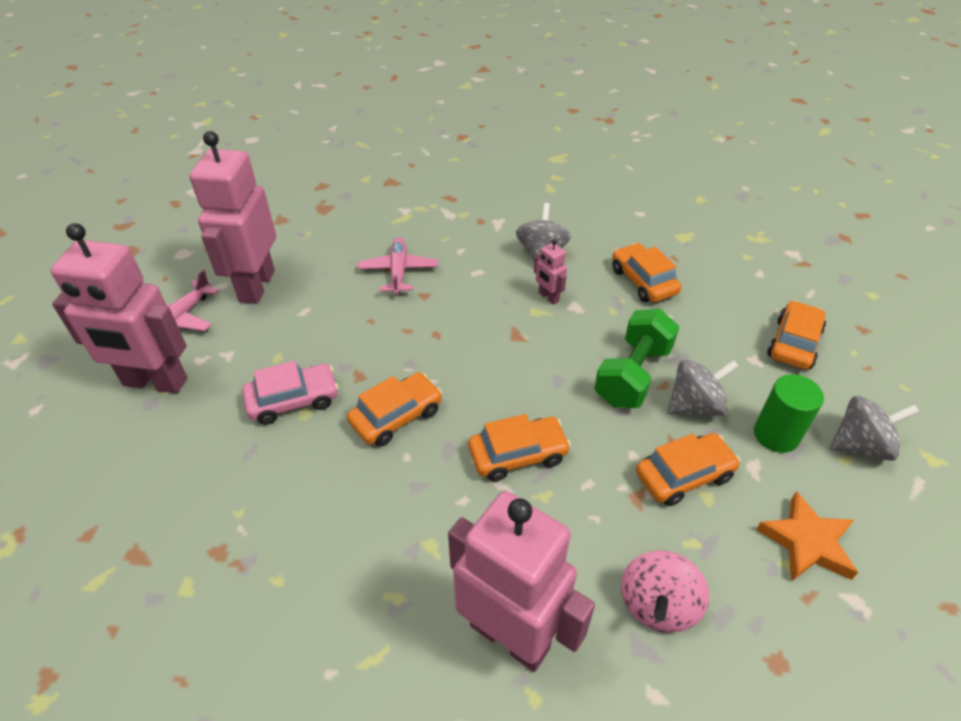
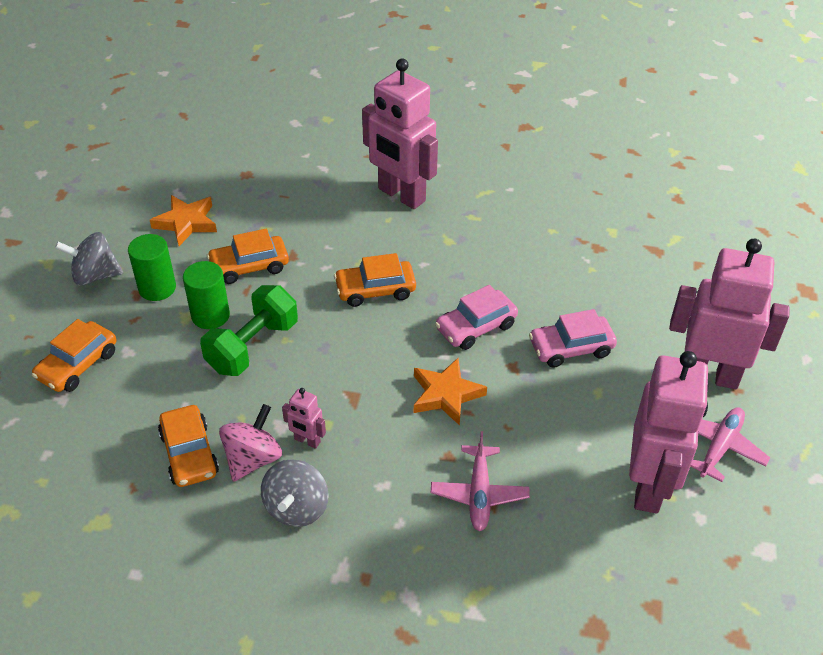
camera: 175 degrees left, 0 degrees up
orange car [347,372,442,447] -> pink car [435,285,518,350]
pink robot [534,239,567,305] -> pink robot turned 150 degrees clockwise [282,388,326,449]
pink spinning top [621,550,709,633] -> pink spinning top moved to [219,404,282,482]
grey spinning top [667,359,739,416] -> green cylinder [183,261,230,329]
none -> orange star [414,358,487,426]

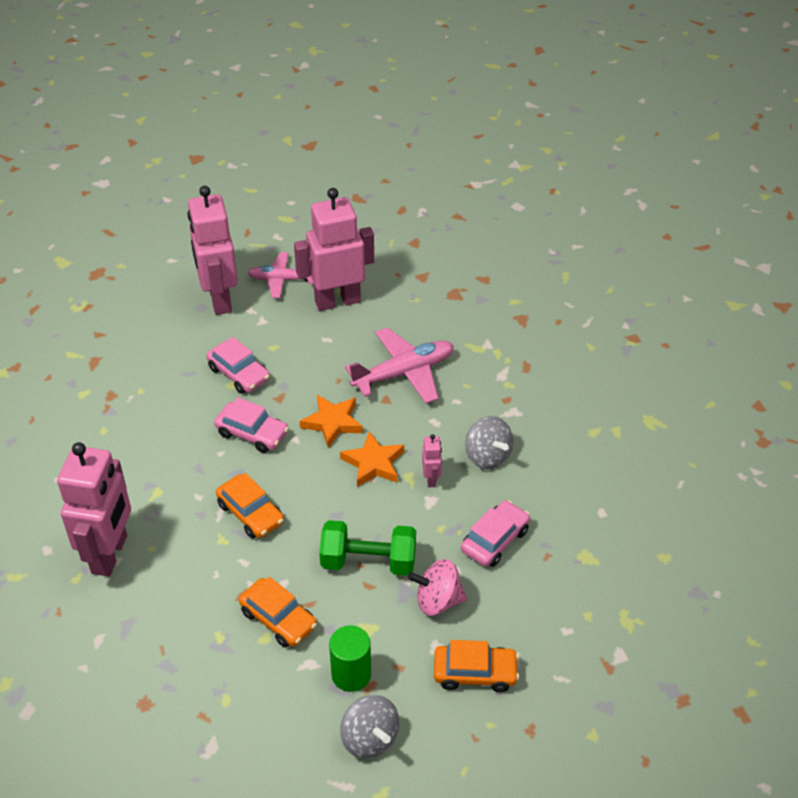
camera: 120 degrees left, 0 degrees up
orange star [150,195,217,246] -> orange star moved to [340,431,404,487]
orange car [158,405,219,487] -> pink car [461,500,530,567]
green cylinder [183,261,230,329] -> none
pink spinning top [219,404,282,482] -> pink spinning top moved to [408,559,467,616]
grey spinning top [261,459,328,527] -> grey spinning top turned 75 degrees clockwise [465,416,513,469]
pink plane [431,431,530,531] -> pink plane [345,328,454,404], size x1.53

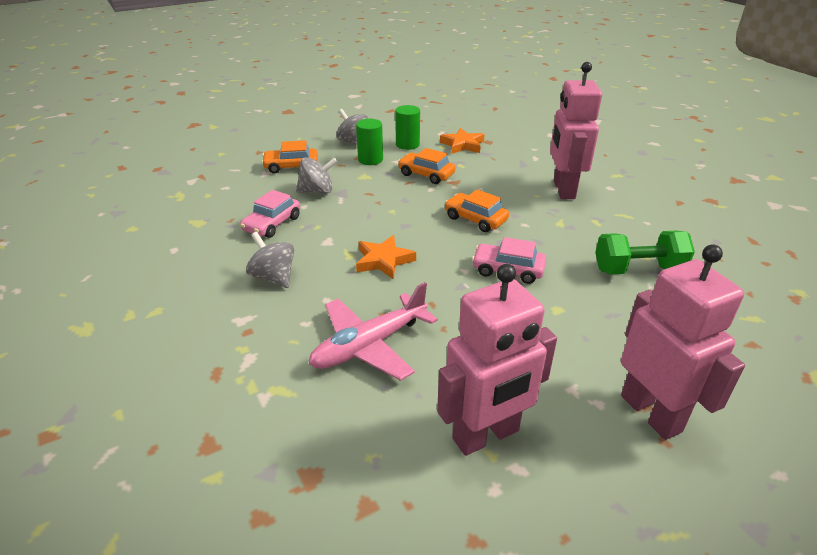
camera: 170 degrees right, 10 degrees down
pink car [206,337,270,394] -> none
pink plane [247,252,314,298] -> none
orange star [299,395,363,448] -> orange star moved to [440,128,485,154]
green dumbbell [319,520,416,576] -> green dumbbell moved to [595,231,695,274]
pink spinning top [408,559,467,616] -> grey spinning top [296,157,338,194]
pink robot [422,434,442,487] -> none
none -> green cylinder [395,105,420,150]

